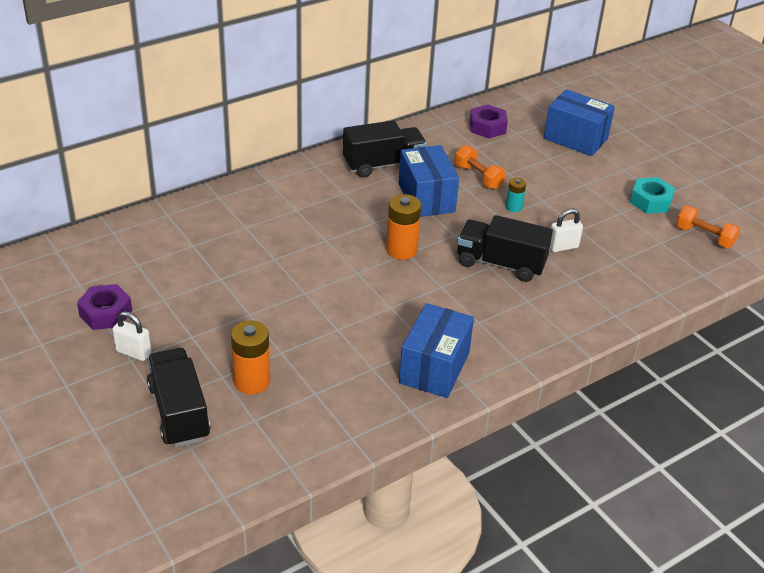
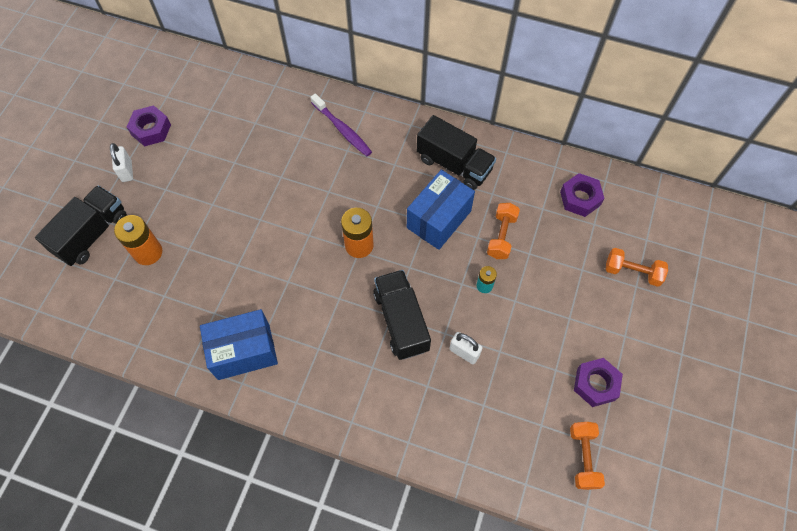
camera: 55 degrees right, 25 degrees up
blue box [544,89,615,156] -> orange dumbbell [606,248,668,287]
turquoise nut [630,177,675,214] -> purple nut [574,358,623,407]
none -> purple toothbrush [311,93,372,156]

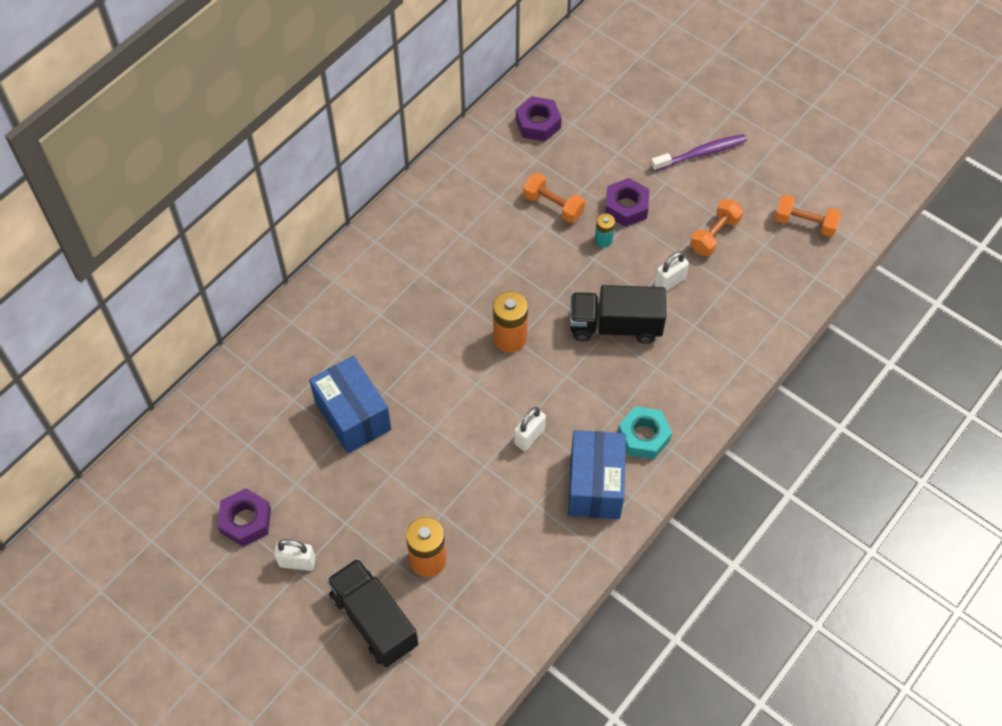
camera: 70 degrees left, 5 degrees down
purple toothbrush [311,93,372,156] -> purple toothbrush moved to [651,134,747,171]
blue box [407,170,475,250] -> blue box moved to [309,356,391,453]
black truck [417,115,496,190] -> none
purple nut [574,358,623,407] -> purple nut moved to [605,178,649,227]
orange dumbbell [606,248,668,287] -> orange dumbbell moved to [690,199,743,256]
none -> white padlock [514,407,546,451]
none -> turquoise nut [618,406,672,459]

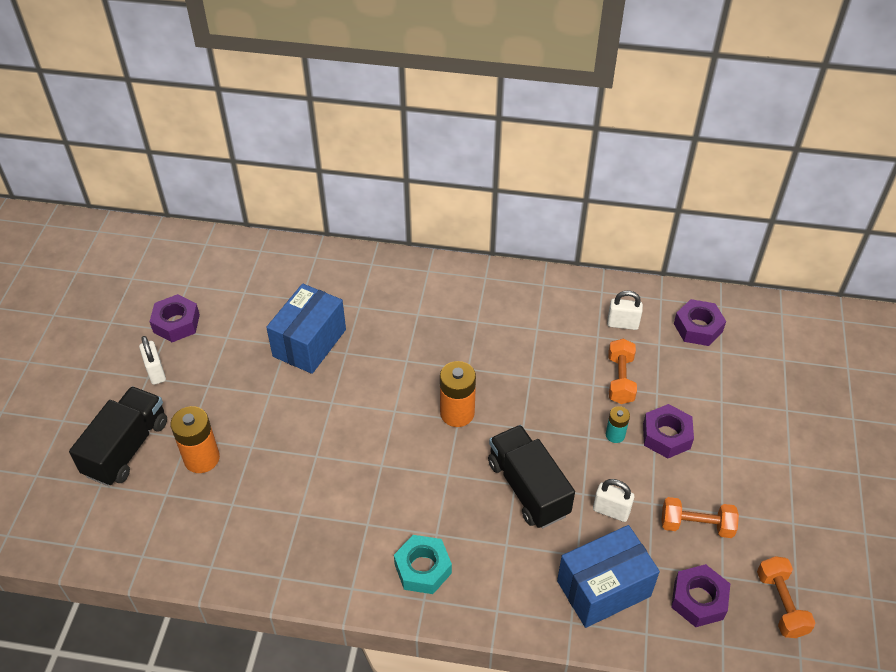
camera: 60 degrees right, 10 degrees down
white padlock [514,407,546,451] -> white padlock moved to [607,291,643,330]
blue box [568,430,626,519] -> blue box moved to [557,525,660,628]
purple toothbrush [651,134,747,171] -> none
none -> purple nut [671,564,730,627]

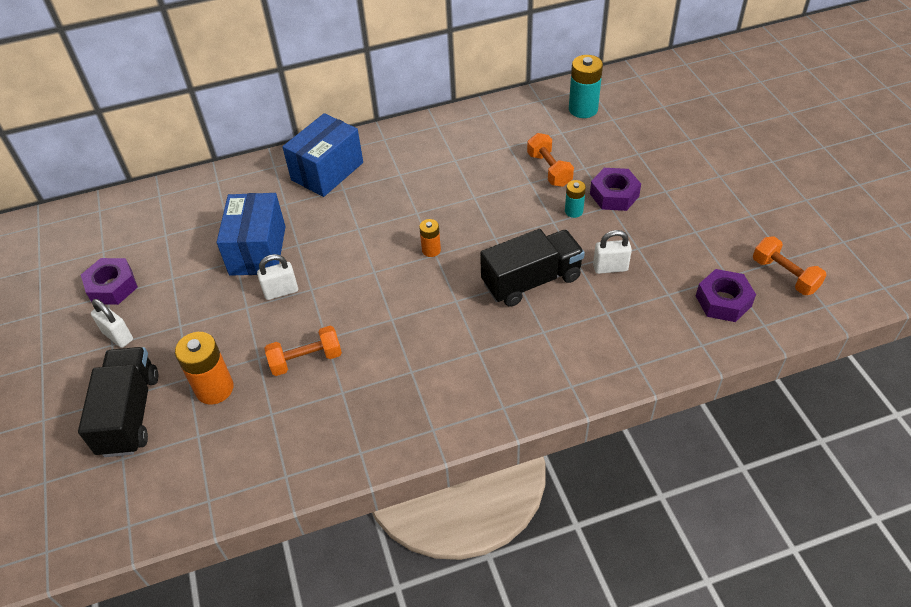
camera: 25 degrees left, 0 degrees up
turquoise nut [394,535,452,594] -> none
orange battery [440,361,476,427] -> orange battery [419,219,441,257], size x0.56
black truck [488,425,575,528] -> black truck turned 120 degrees clockwise [480,229,585,307]
blue box [557,525,660,628] -> blue box moved to [282,113,363,197]
white padlock [607,291,643,330] -> white padlock moved to [257,254,298,300]
orange dumbbell [662,497,739,538] -> orange dumbbell moved to [264,326,342,376]
purple nut [674,299,726,346] -> turquoise battery [569,55,603,118]

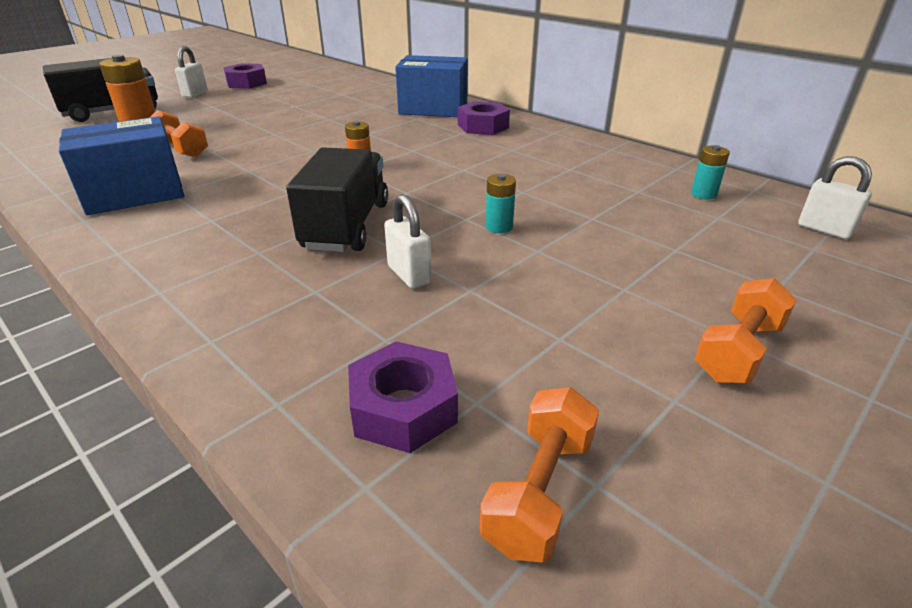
camera: 60 degrees right, 15 degrees down
blue box [216,193,286,276] -> blue box moved to [59,116,185,215]
white padlock [257,254,298,300] -> white padlock moved to [798,156,872,239]
black truck [480,229,585,307] -> black truck turned 120 degrees counterclockwise [286,147,388,252]
orange dumbbell [527,133,574,187] -> orange dumbbell moved to [695,278,797,383]
turquoise battery [569,55,603,118] -> turquoise battery [691,145,730,200], size x0.56
purple nut [590,168,641,211] -> purple nut moved to [458,101,510,135]

